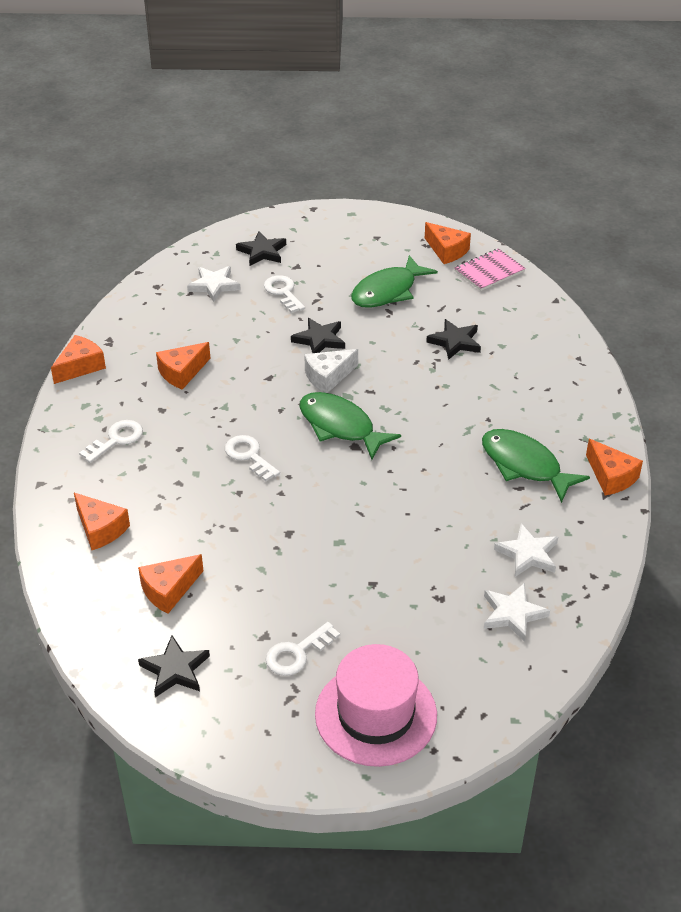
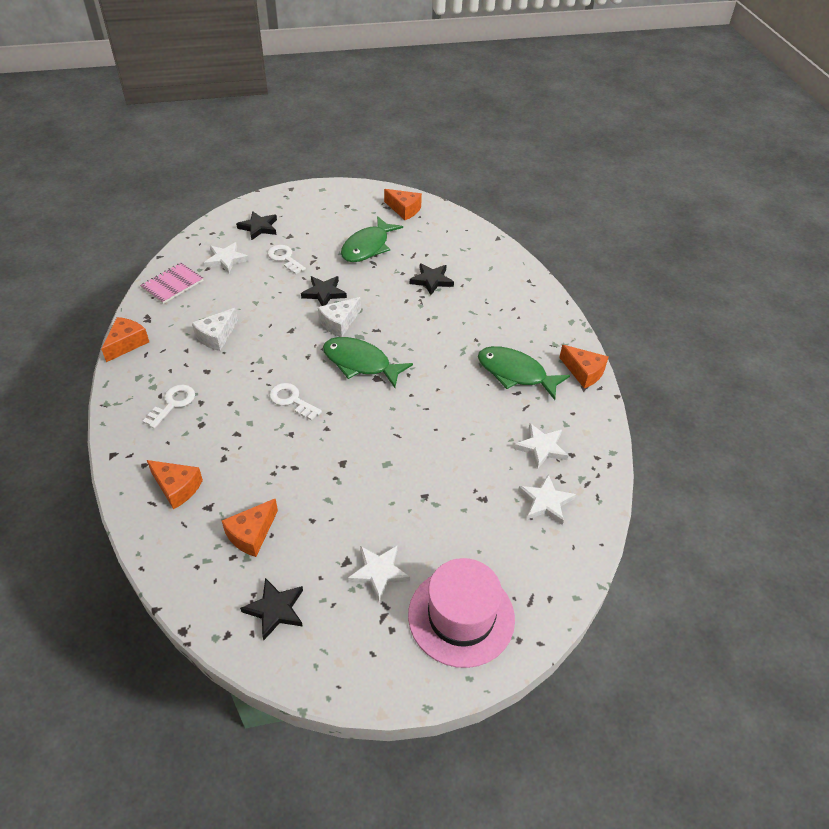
camera: 15 degrees left, 5 degrees up
orange cheese [156,342,211,390] -> white cheese [192,308,238,351]
white key [266,622,340,676] -> white star [348,545,410,601]
pink notebook [455,248,526,291] -> pink notebook moved to [140,263,204,304]

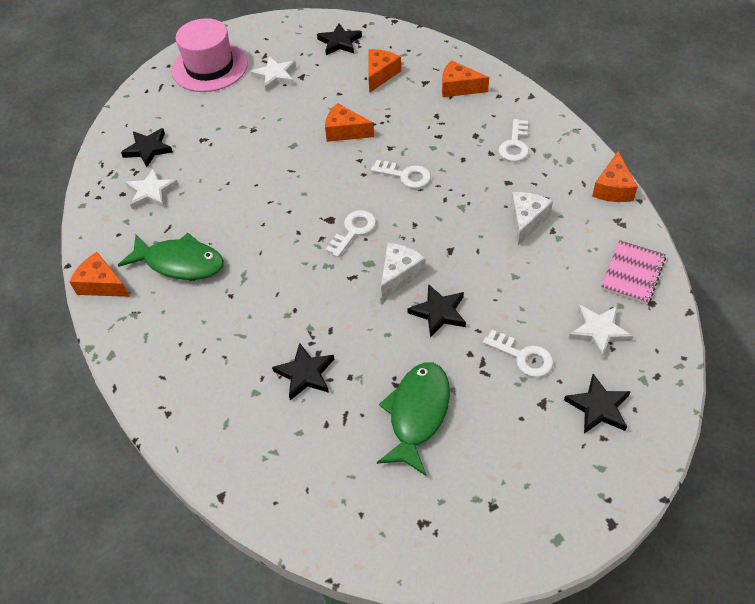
camera: 170 degrees right, 5 degrees up
green fish [323,337,413,388] -> white key [325,210,376,257]
orange cheese [384,189,422,220] -> orange cheese moved to [325,103,374,142]
white star [518,474,576,525] -> black star [121,128,173,167]

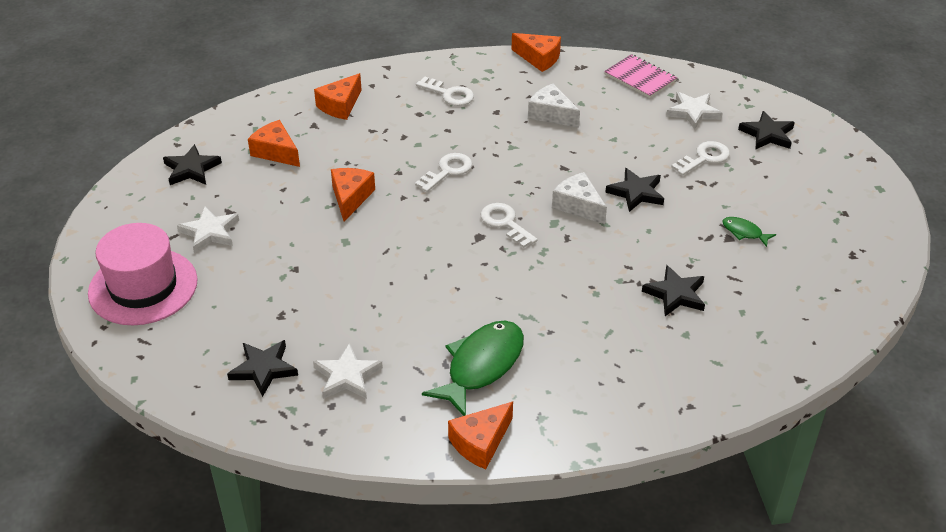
camera: 75 degrees left, 10 degrees down
orange cheese [325,103,374,142] -> orange cheese turned 150 degrees clockwise [331,168,375,221]
green fish [377,362,450,476] -> green fish [722,217,776,247], size x0.47

